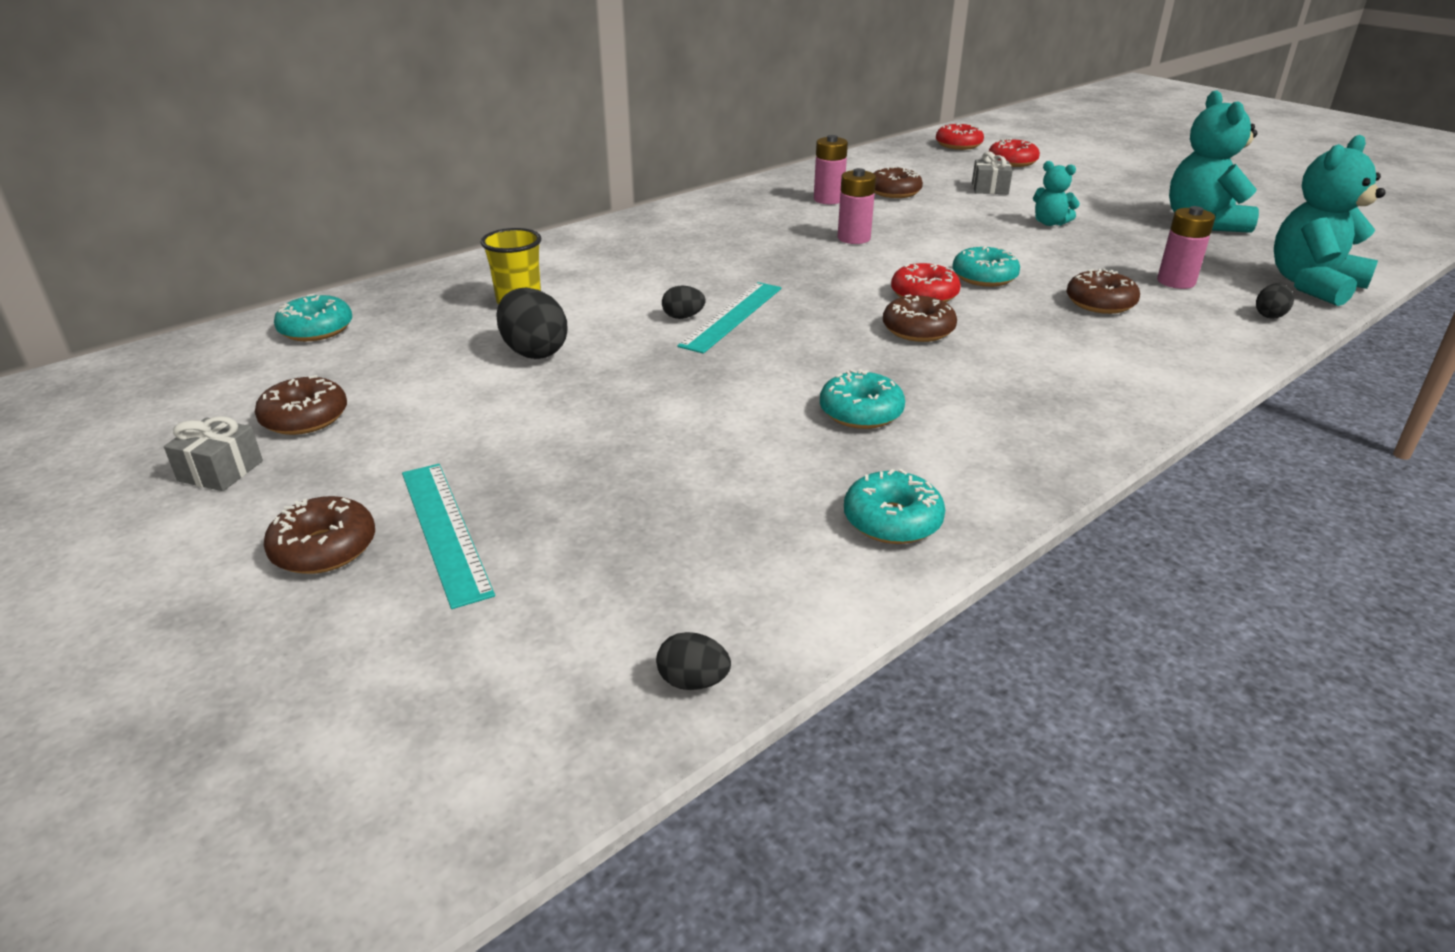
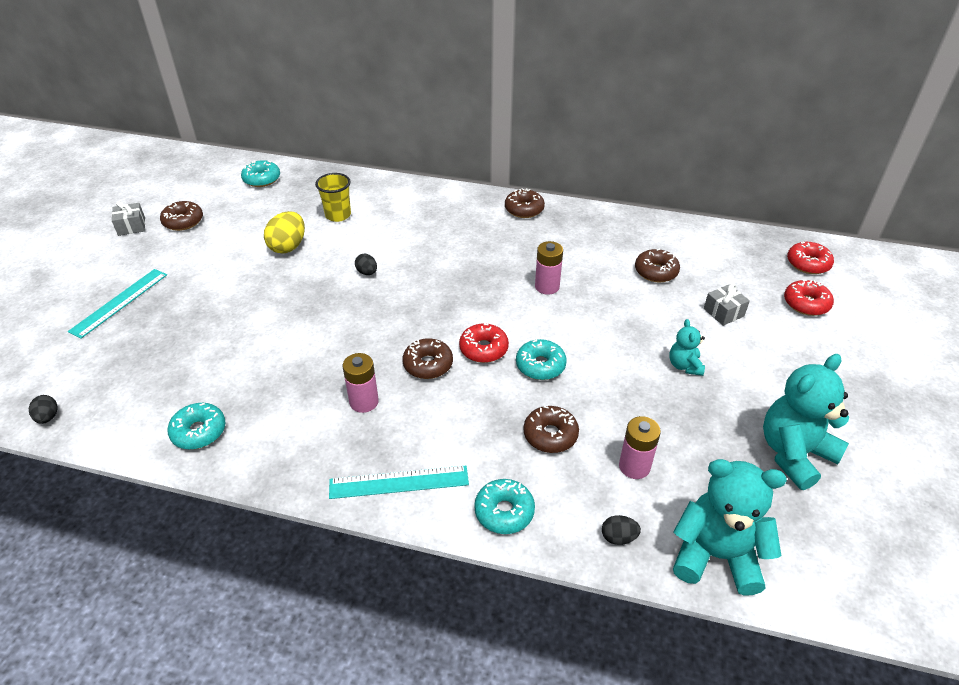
camera: 55 degrees right, 10 degrees up
brown donut [264,496,375,574] -> brown donut moved to [505,188,545,218]
black egg [496,288,567,359] -> yellow egg [264,211,305,254]
turquoise ruler [677,282,782,354] -> turquoise ruler moved to [329,466,469,499]
pink battery [814,135,848,204] -> pink battery moved to [343,353,379,413]
turquoise donut [820,369,905,429] -> turquoise donut moved to [474,479,535,534]

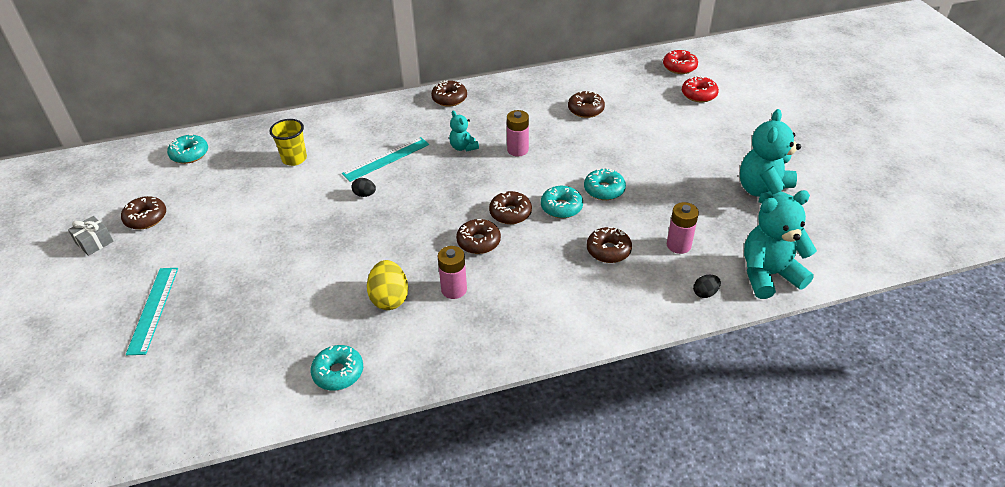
camera: 30 degrees left, 0 degrees up
black egg [29,395,58,424] -> none
yellow egg [264,211,305,254] -> yellow egg moved to [367,260,408,310]
turquoise ruler [329,466,469,499] -> turquoise ruler moved to [342,137,429,182]
red donut [459,323,509,363] -> brown donut [489,191,532,224]
turquoise donut [474,479,535,534] -> turquoise donut moved to [584,168,626,200]
turquoise teddy bear [669,319,705,376] -> turquoise teddy bear moved to [449,111,479,152]
grey gift [704,283,750,326] -> none

